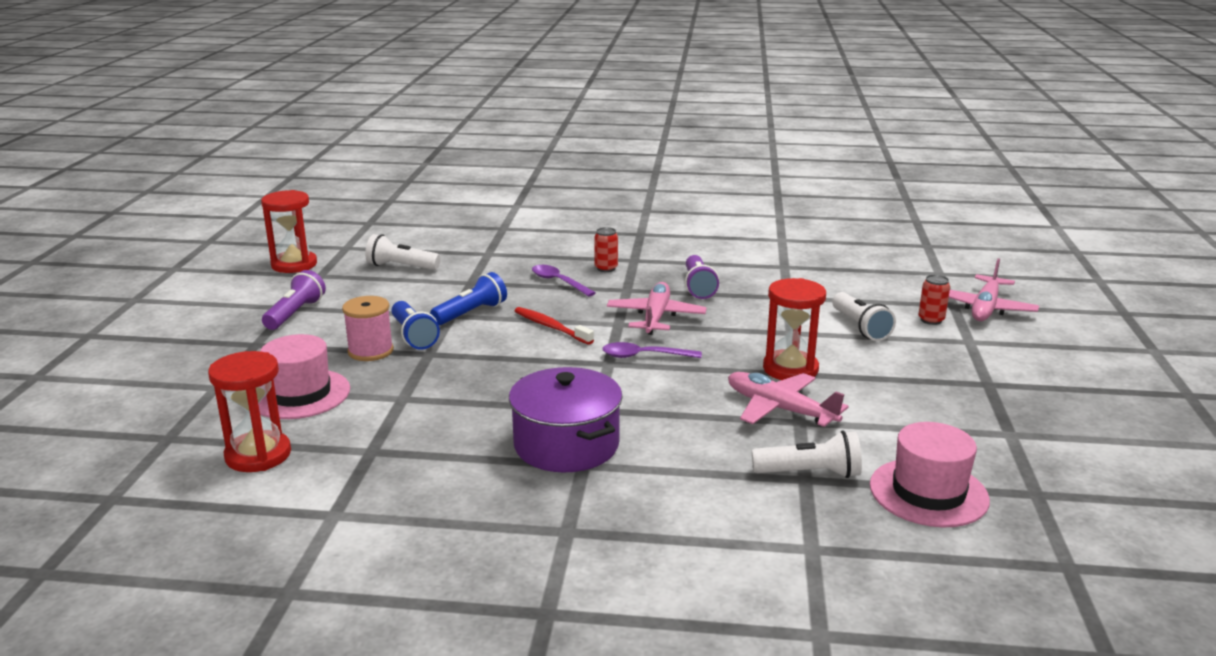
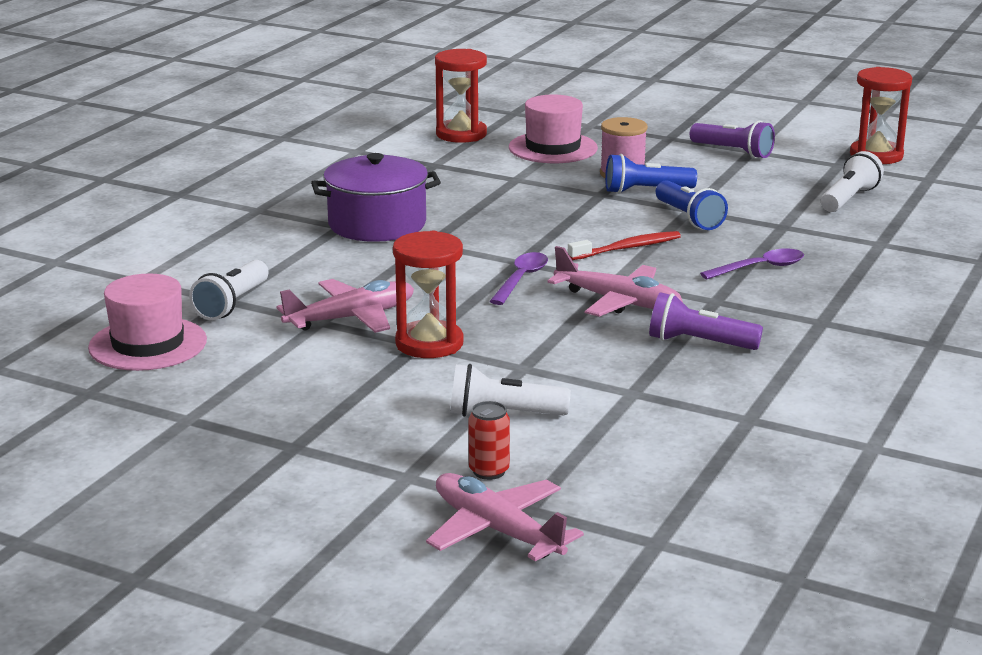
camera: 110 degrees right, 0 degrees up
red can [594,227,618,272] -> none

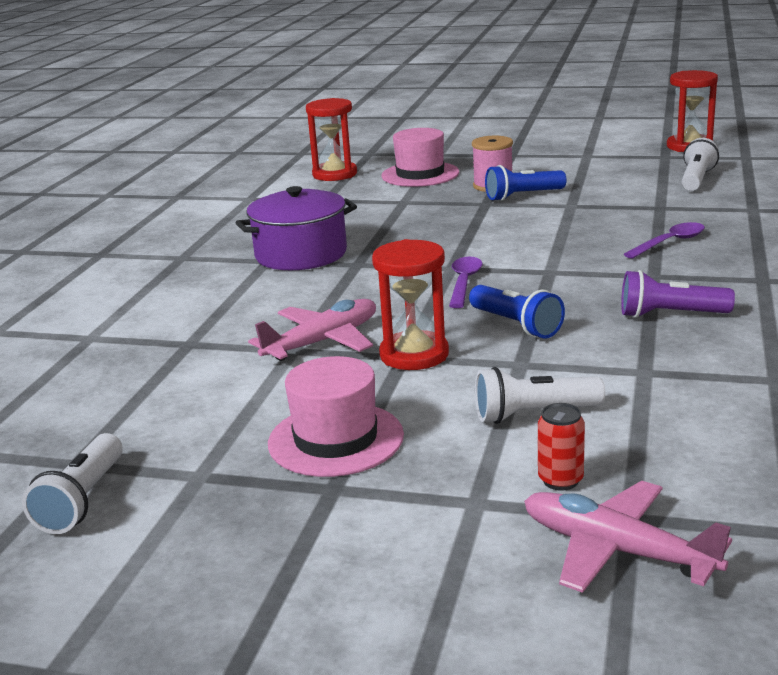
camera: 10 degrees left, 0 degrees up
pink hat [88,274,207,371] -> pink hat moved to [268,356,404,477]
white flashlight [189,260,269,320] -> white flashlight moved to [22,433,123,534]
pink plane [547,246,683,317] -> none
red toothbrush [568,231,681,260] -> none
blue flashlight [656,180,728,230] -> blue flashlight moved to [469,285,565,338]
purple flashlight [690,121,775,159] -> none

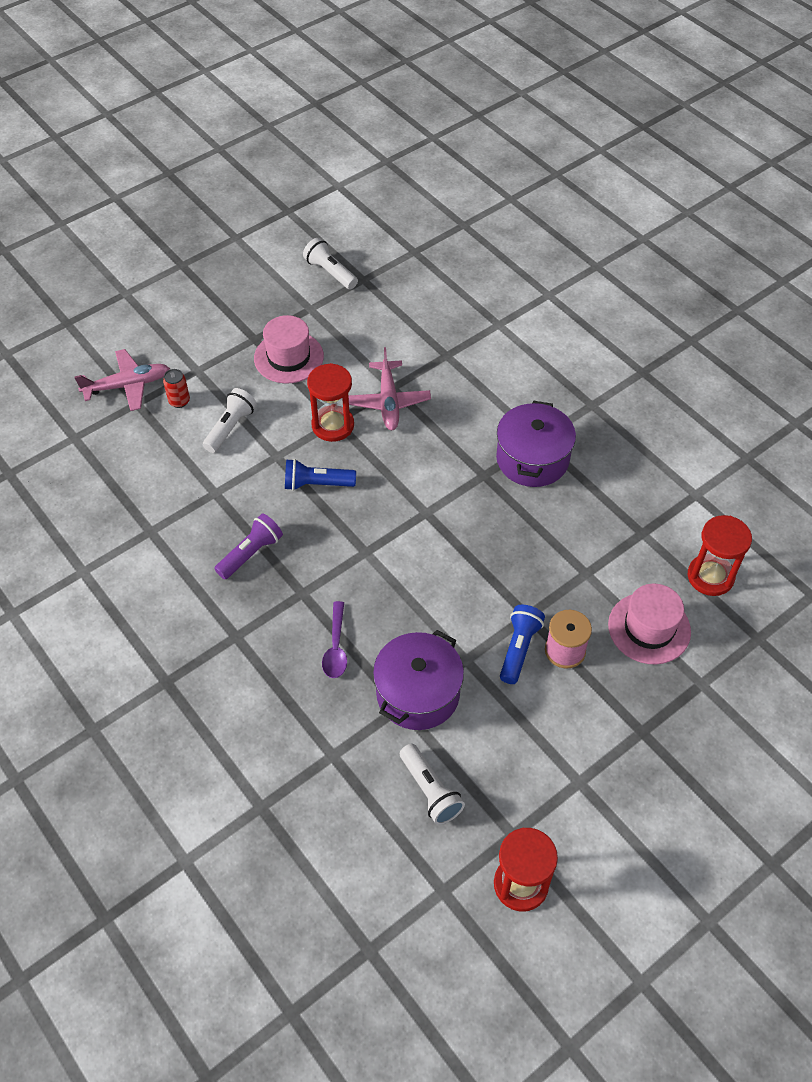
camera: 125 degrees right, 30 degrees up
purple spoon [449,256,482,308] -> none
none -> purple pot [373,630,464,730]

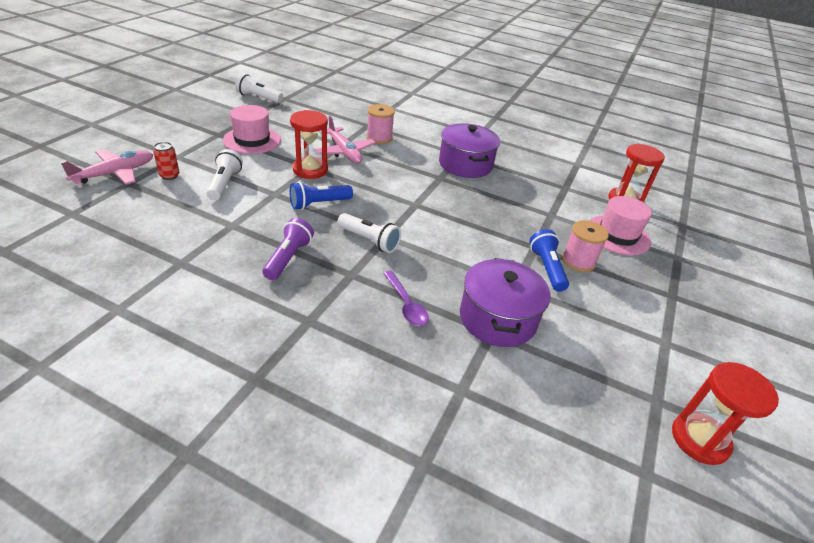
camera: 30 degrees left, 15 degrees down
white flashlight [400,744,465,825] -> white flashlight moved to [338,213,401,253]
none -> pink spool [366,104,395,144]

